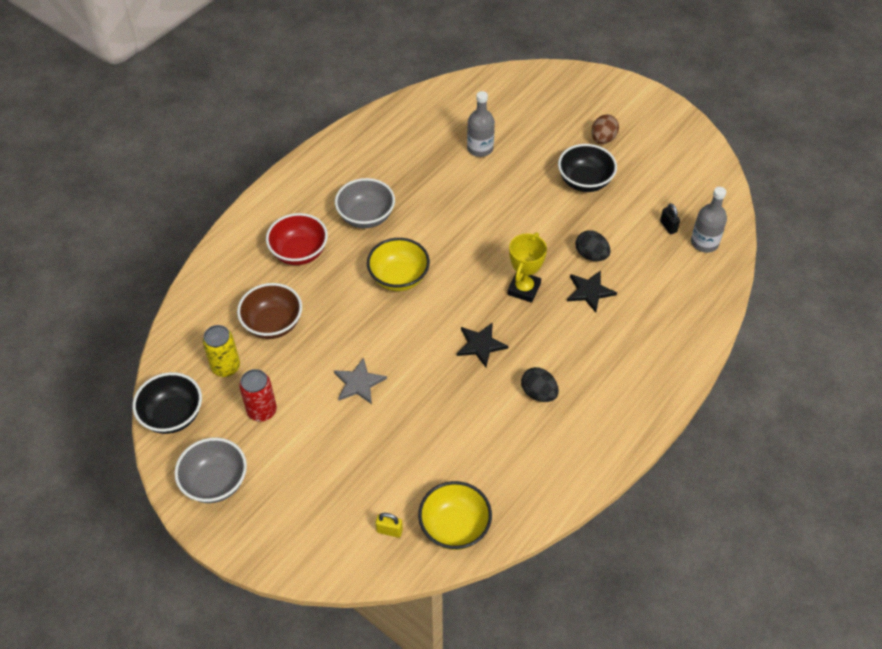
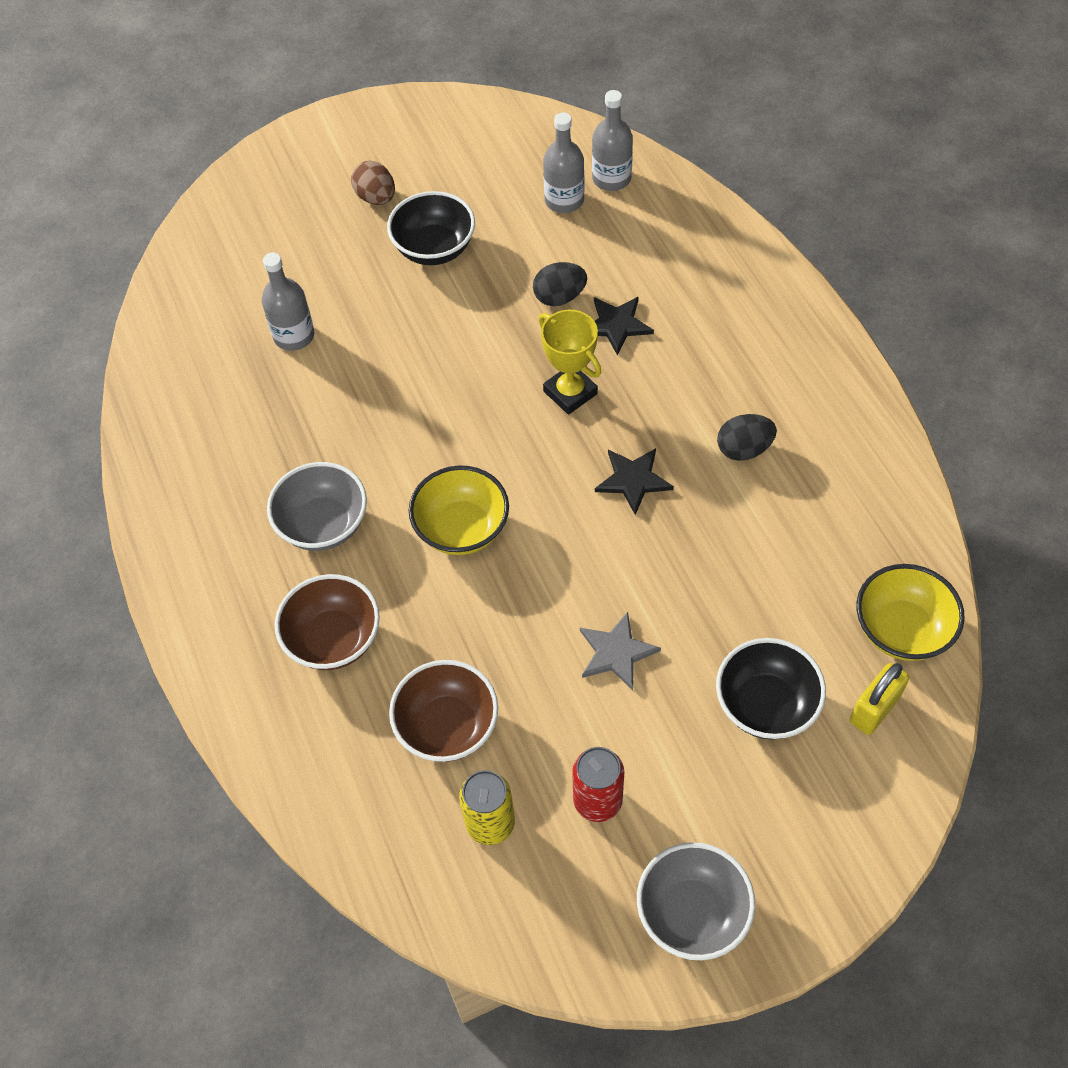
camera: 60 degrees left, 5 degrees up
black bowl [133,372,202,434] -> black bowl moved to [716,638,826,739]
red bowl [266,213,328,265] -> brown bowl [275,574,380,670]
yellow padlock [376,513,403,538] -> yellow padlock [850,663,909,735], size x1.56
black padlock [660,203,680,234] -> grey bottle [543,113,584,213]

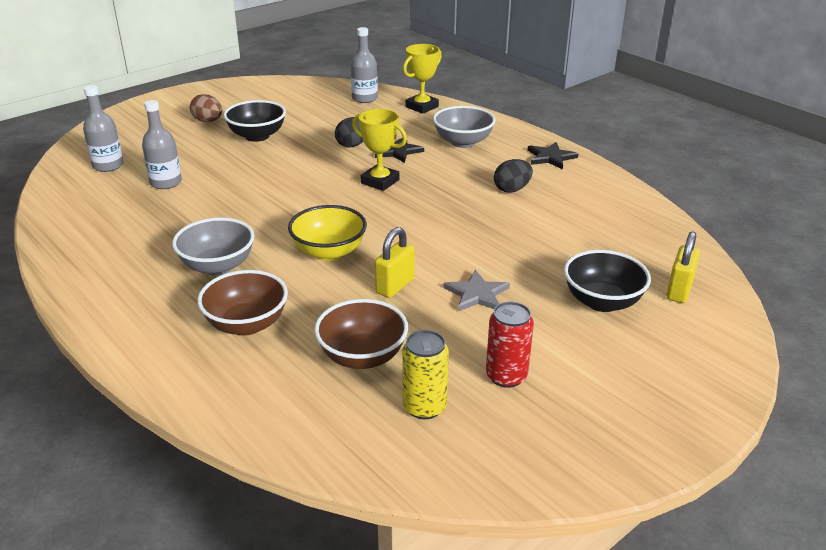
camera: 20 degrees left, 25 degrees down
grey bottle [543,113,584,213] -> grey bottle moved to [83,85,124,172]
black star [595,448,674,515] -> black star moved to [528,142,578,170]
grey bowl [637,842,755,960] -> grey bowl moved to [433,106,495,148]
yellow bowl [857,564,965,661] -> none
none -> yellow padlock [375,227,415,298]
none -> yellow trophy [403,44,442,114]

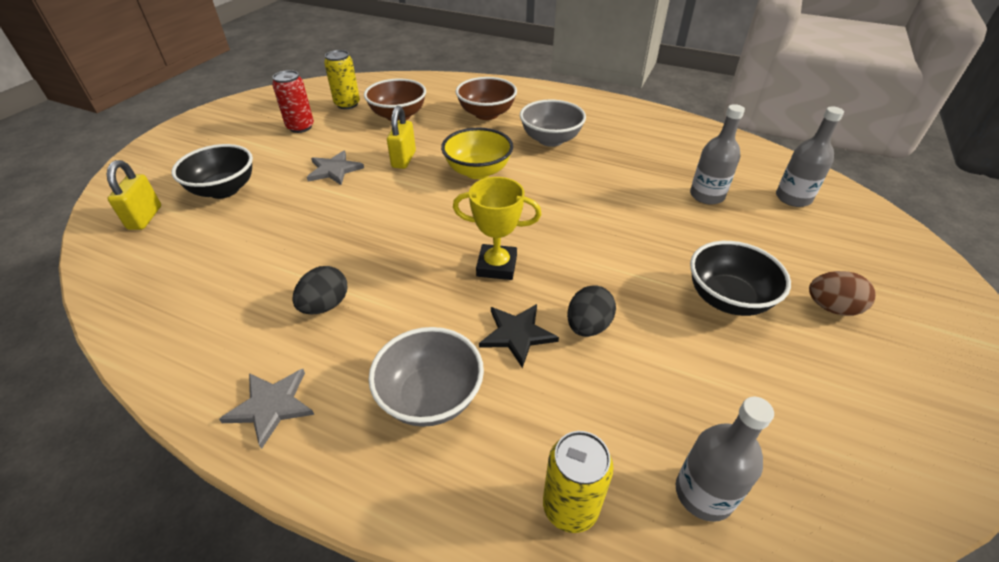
camera: 155 degrees right, 10 degrees up
yellow trophy [403,44,442,114] -> yellow can [543,431,614,533]
black star [528,142,578,170] -> grey star [219,369,314,449]

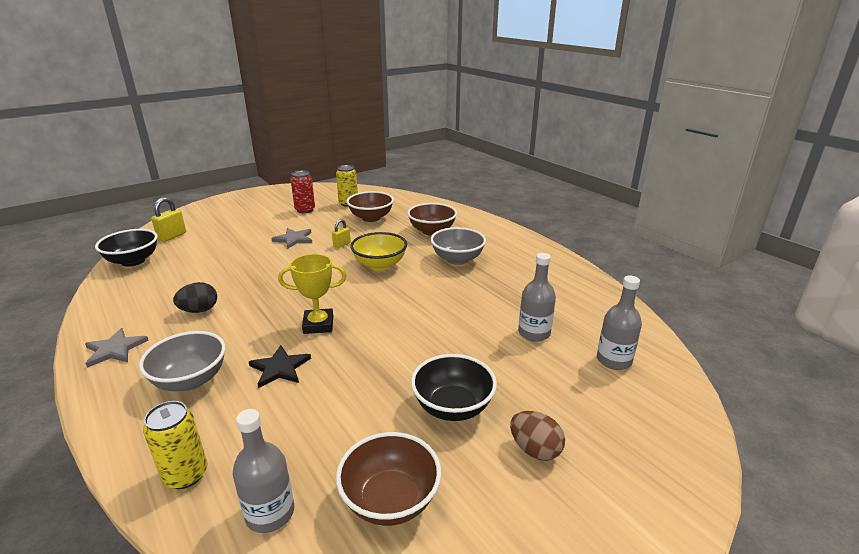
camera: 30 degrees right, 15 degrees down
black bowl [172,144,253,199] -> black bowl moved to [95,229,158,267]
yellow padlock [387,106,416,169] -> yellow padlock [332,219,351,248], size x0.64
yellow trophy [453,177,541,280] -> yellow trophy turned 45 degrees counterclockwise [278,254,347,334]
black egg [567,285,616,337] -> none
none -> brown bowl [336,432,441,526]

